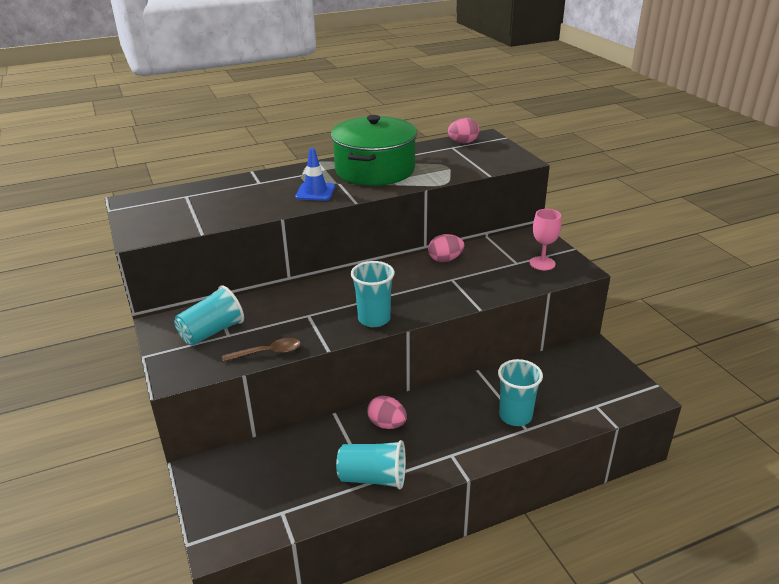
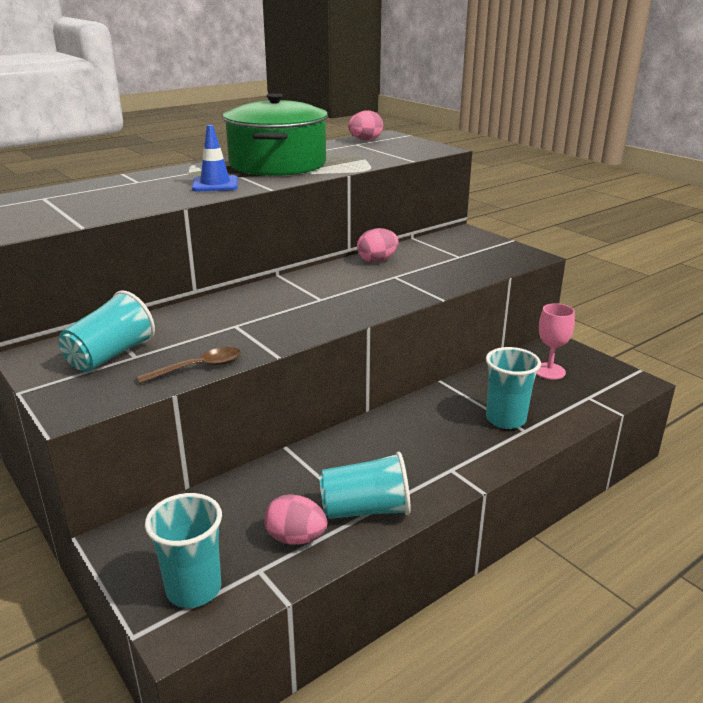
camera: 15 degrees left, 5 degrees down
turquoise cup [351,261,395,327] -> turquoise cup moved to [145,493,222,608]
pink egg [367,396,407,429] -> pink egg moved to [264,494,327,545]
pink goblet [530,209,561,270] -> pink goblet moved to [536,303,575,380]

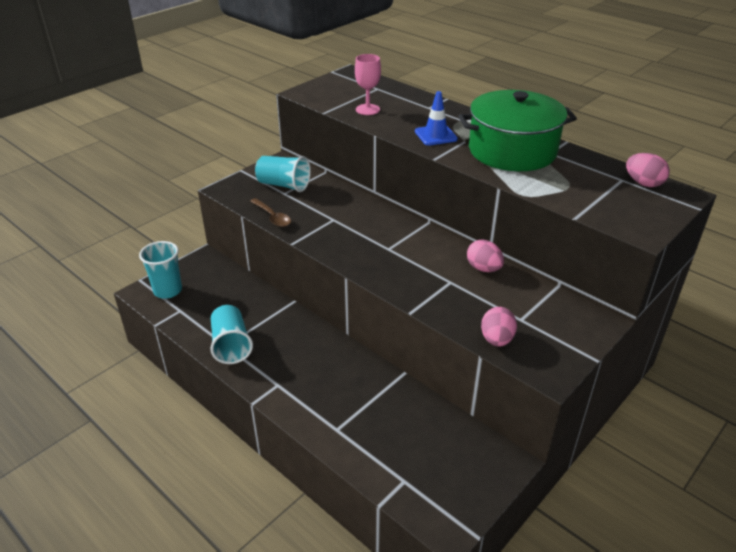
camera: 80 degrees right, 10 degrees up
pink egg [264,494,327,545] -> pink egg moved to [481,307,517,347]
turquoise cup [486,347,541,429] -> none
pink goblet [536,303,575,380] -> pink goblet moved to [355,54,381,115]

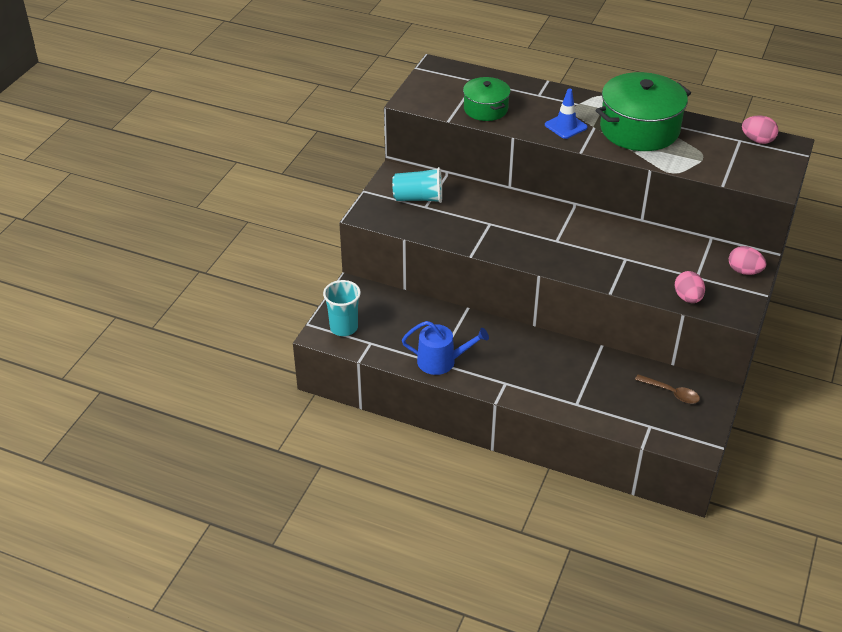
camera: 20 degrees left, 5 degrees up
turquoise cup [210,305,253,364] -> blue watering can [402,321,489,375]
brown spoon [250,198,291,227] -> brown spoon moved to [635,374,700,404]
pink goblet [355,54,381,115] -> green pot [463,77,510,121]
pink egg [467,240,504,272] -> pink egg moved to [729,246,766,275]

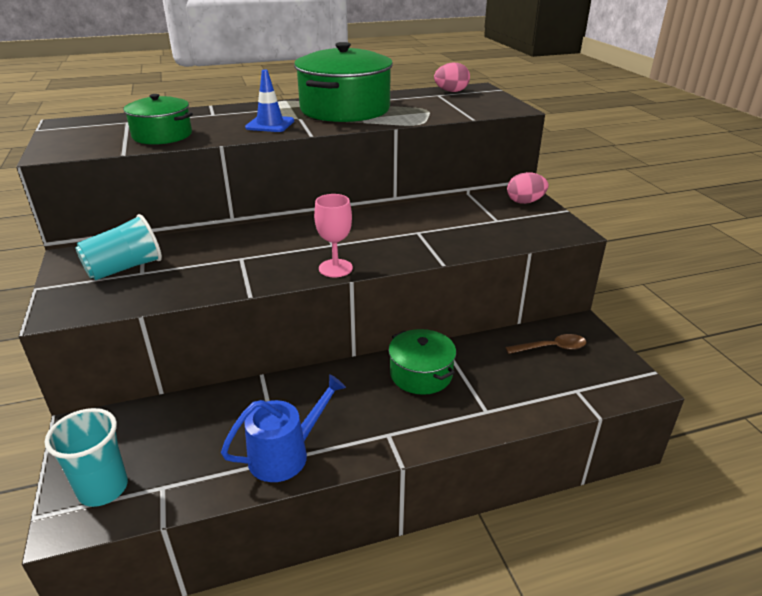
camera: 40 degrees left, 10 degrees down
pink egg [675,271,705,303] -> none
none -> pink goblet [314,194,353,277]
none -> green pot [388,329,456,395]

